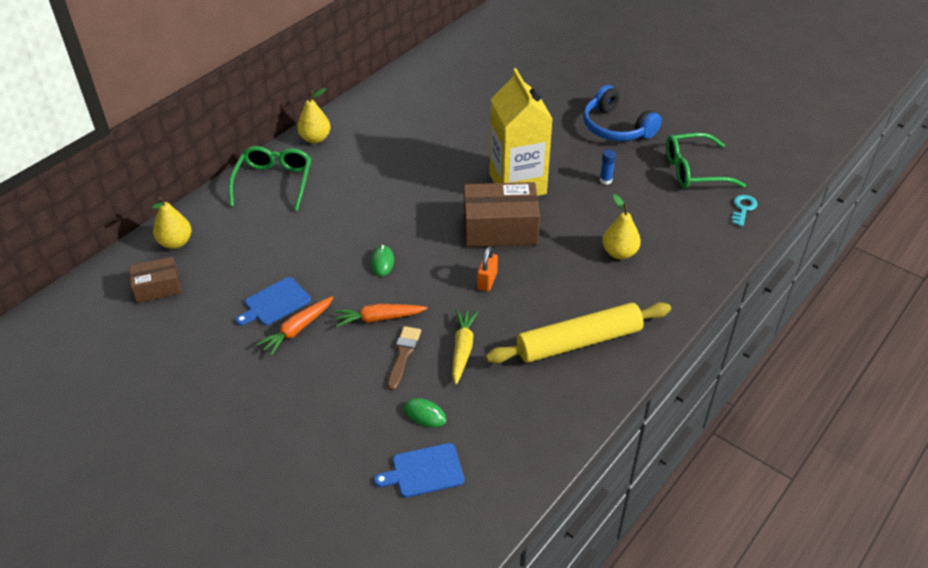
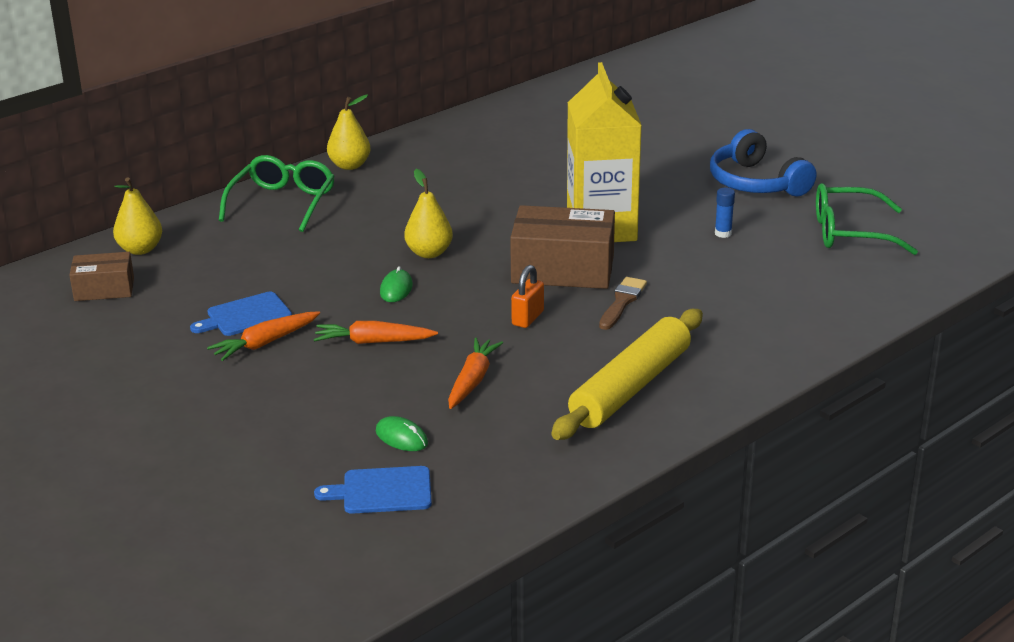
camera: 10 degrees right, 15 degrees down
brown brush [387,326,421,391] -> brown brush moved to [599,277,647,330]
yellow carrot [452,310,478,385] -> orange carrot [448,338,503,409]
yellow rolling pin [486,302,671,364] -> yellow rolling pin turned 45 degrees counterclockwise [551,309,703,440]
yellow pear [603,194,641,259] -> yellow pear moved to [404,169,453,258]
turquoise key [732,195,757,227] -> none

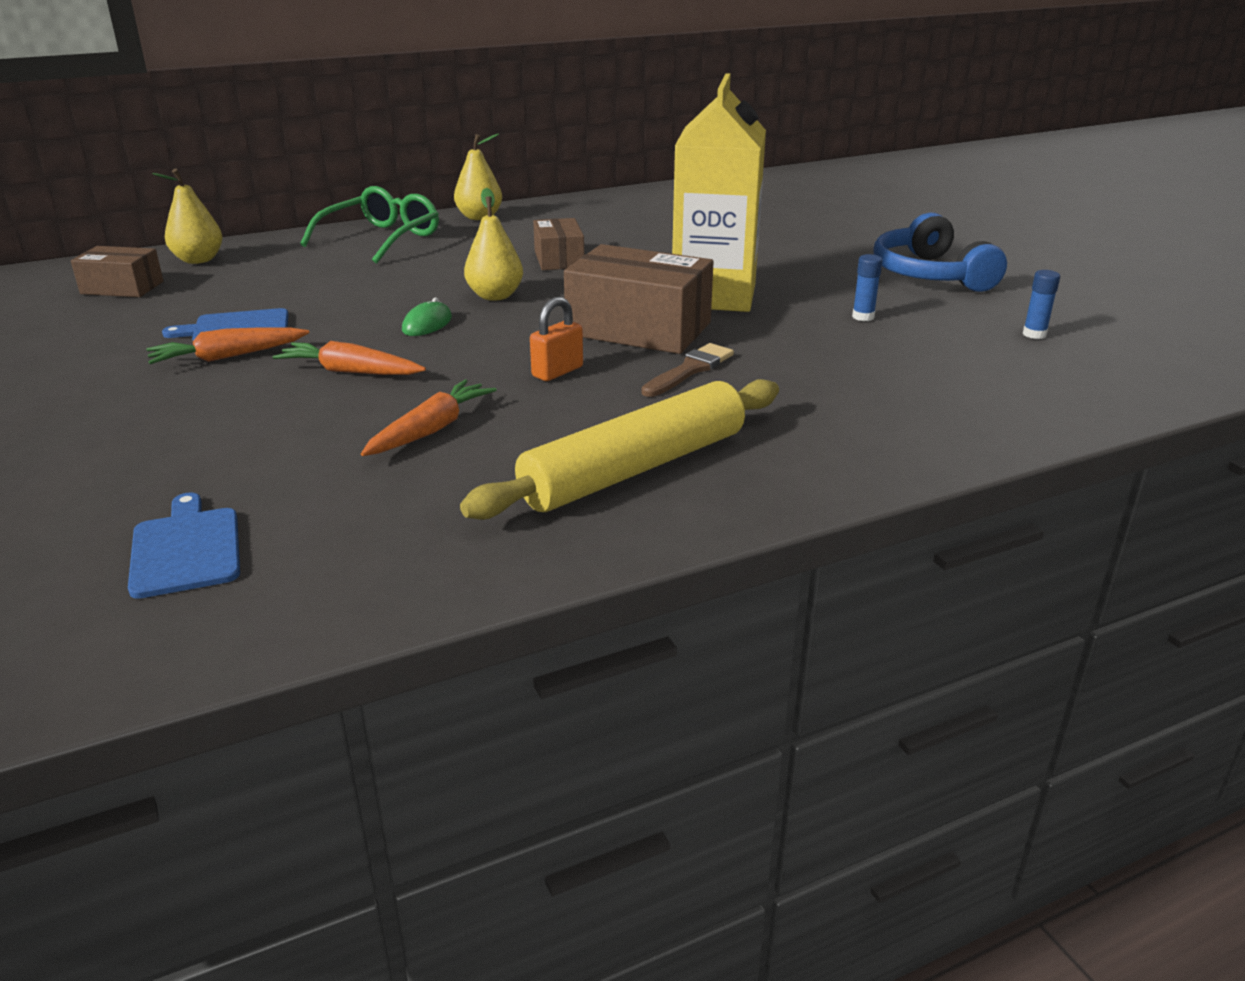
camera: 15 degrees right, 0 degrees up
blue cutting board [314,466,432,514] -> blue cutting board turned 60 degrees clockwise [128,492,240,599]
green mouse [376,416,428,451] -> none
green glasses [816,183,918,255] -> blue glue stick [1023,270,1060,339]
none -> brown box [533,218,584,270]

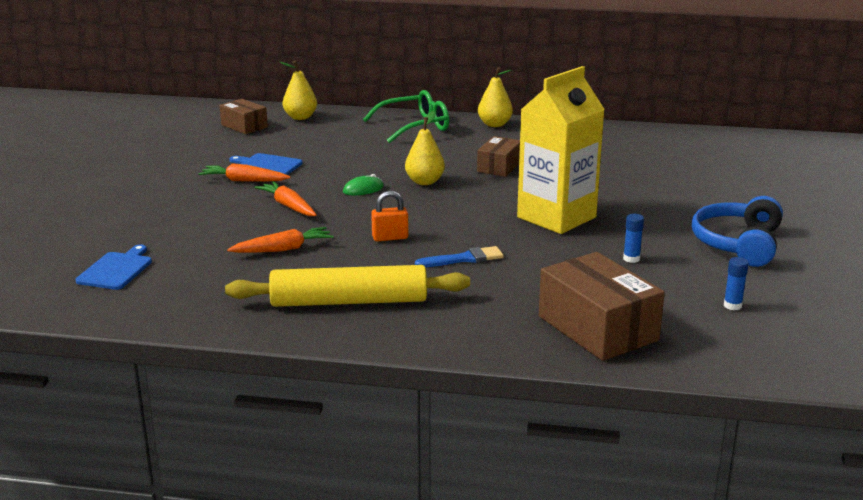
camera: 35 degrees right, 5 degrees down
brown box [564,244,714,354] -> brown box moved to [539,252,665,361]
brown brush [641,343,734,397] -> blue brush [415,246,504,267]

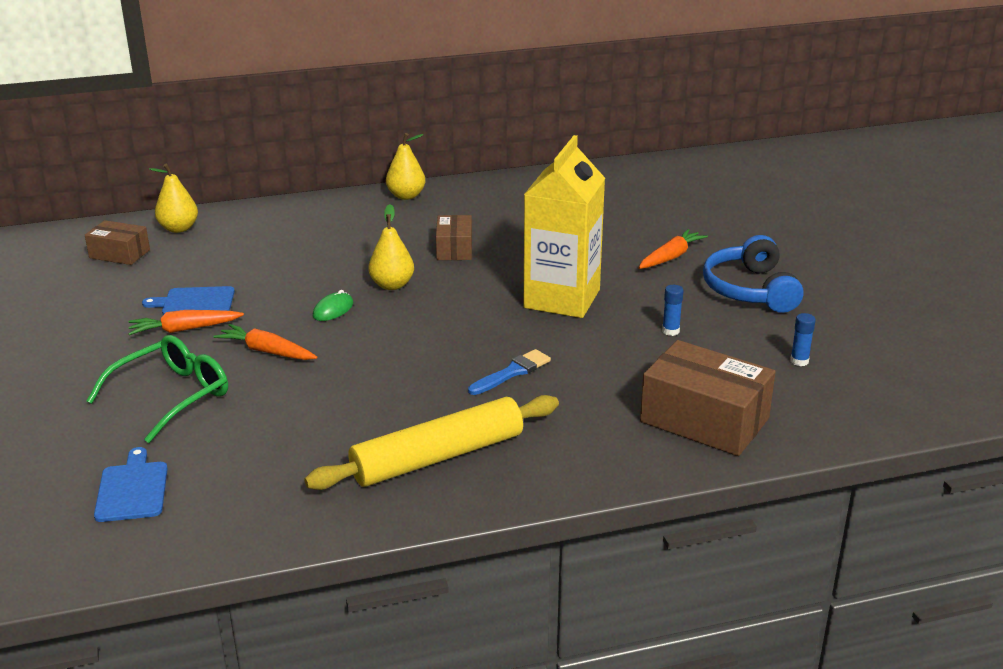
camera: 25 degrees left, 5 degrees up
orange carrot [227,227,334,253] -> orange carrot moved to [639,229,708,269]
green glasses [363,90,449,143] -> green glasses moved to [87,335,228,443]
orange padlock [371,191,408,242] -> none

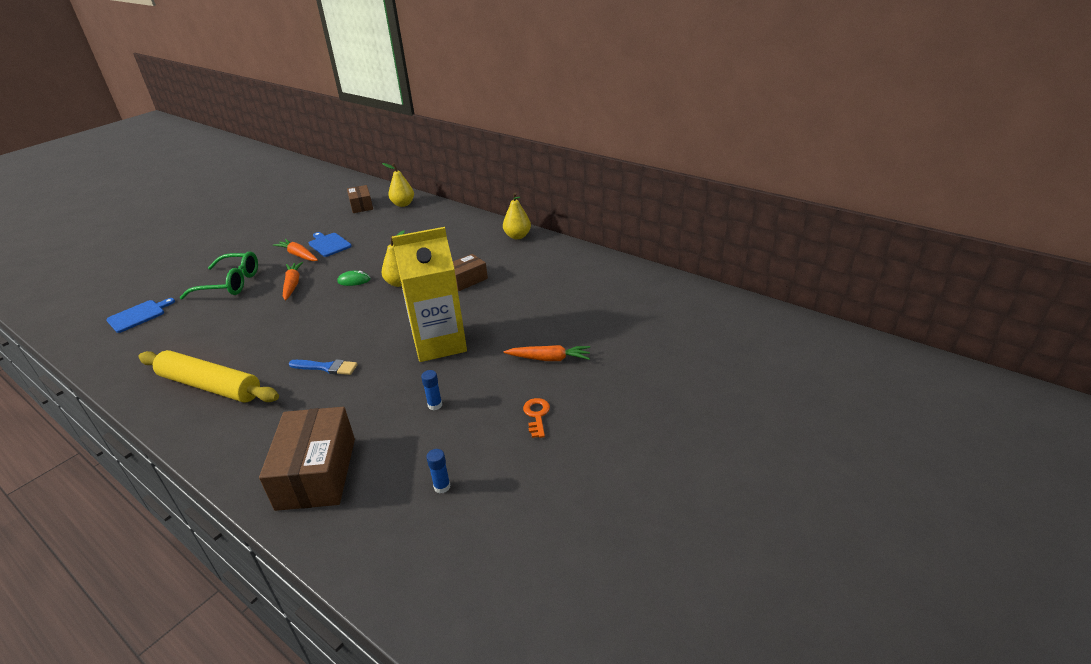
camera: 55 degrees right, 5 degrees up
blue headphones [703,235,804,313] -> orange key [523,398,550,438]

